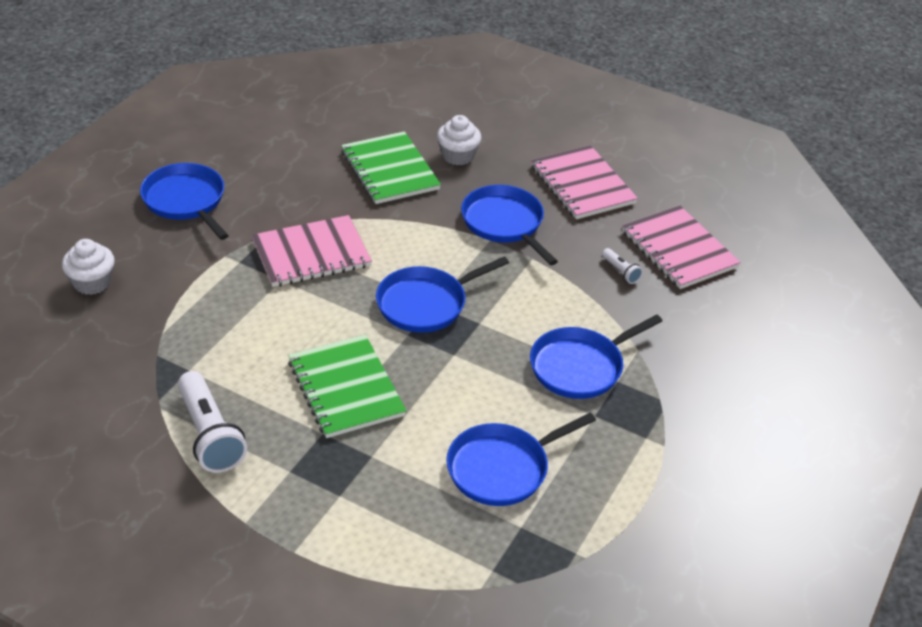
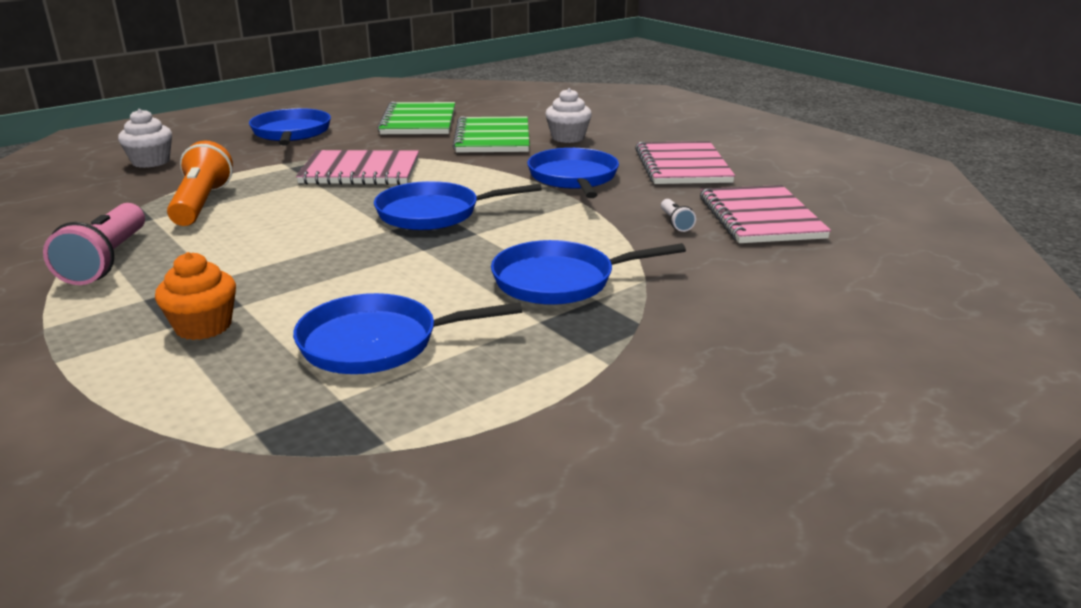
camera: 25 degrees right, 15 degrees down
white flashlight [178,371,247,473] -> pink flashlight [43,203,145,285]
green notebook [288,335,407,438] -> green notebook moved to [378,102,455,134]
none -> orange cupcake [155,252,236,340]
none -> orange flashlight [167,141,233,226]

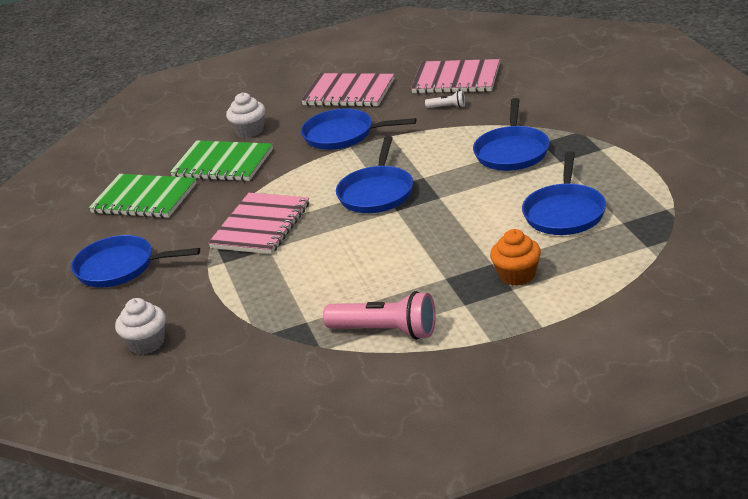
camera: 65 degrees left, 5 degrees up
orange flashlight [167,141,233,226] -> none

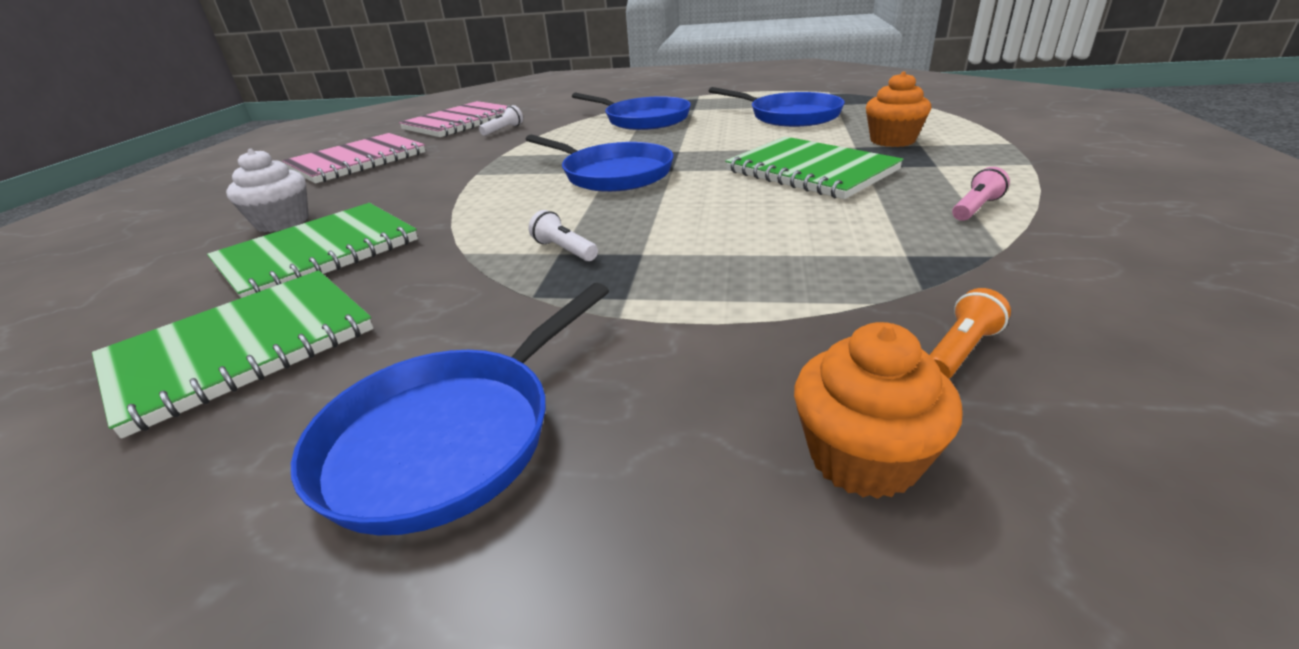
camera: 65 degrees left, 0 degrees up
white cupcake [115,298,166,355] -> orange cupcake [794,322,963,499]
pink notebook [208,193,309,254] -> white flashlight [529,210,598,261]
blue pan [301,108,416,150] -> none
pink flashlight [323,291,436,340] -> pink flashlight [952,167,1010,221], size x0.46
none -> green notebook [725,137,904,199]
none -> orange flashlight [929,288,1011,379]

